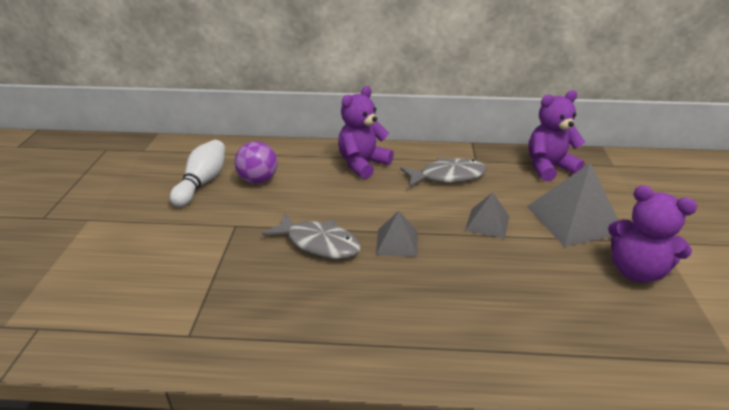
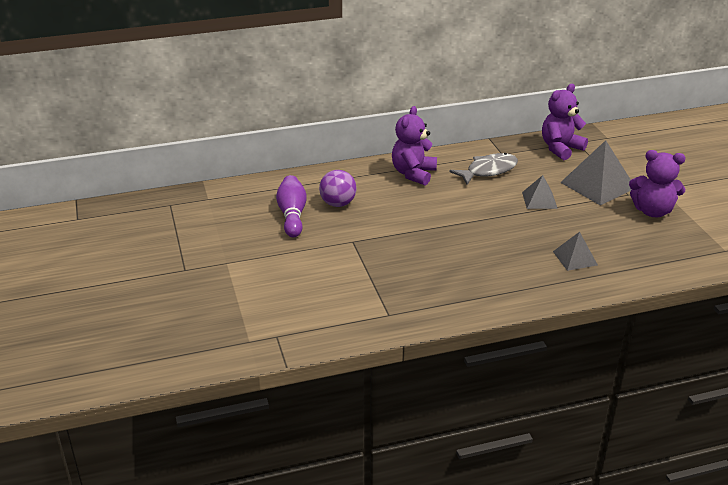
camera: 20 degrees left, 0 degrees up
white bowling pin [170,140,225,207] -> purple bowling pin [276,175,307,237]
grey fish [262,213,361,259] -> none
grey pyramid [376,211,418,257] -> grey pyramid moved to [553,232,598,271]

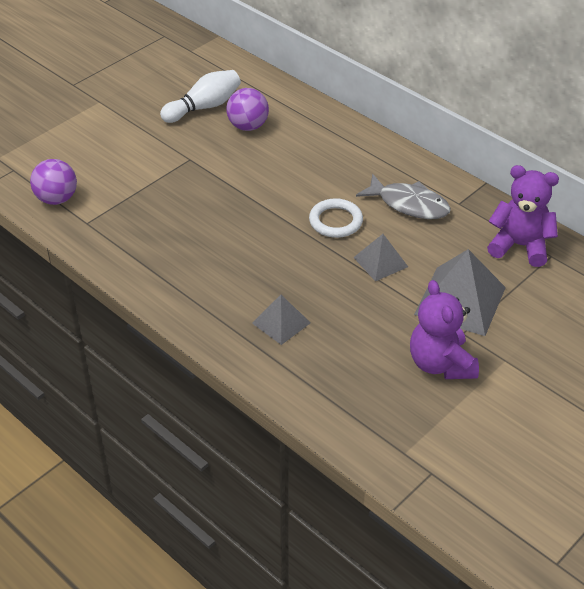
camera: 60 degrees right, 10 degrees up
purple bowling pin [276,175,307,237] -> white bowling pin [160,70,241,123]
purple teddy bear [392,106,437,186] -> none
none -> purple ball [30,159,77,205]
none -> white ring [309,198,363,238]

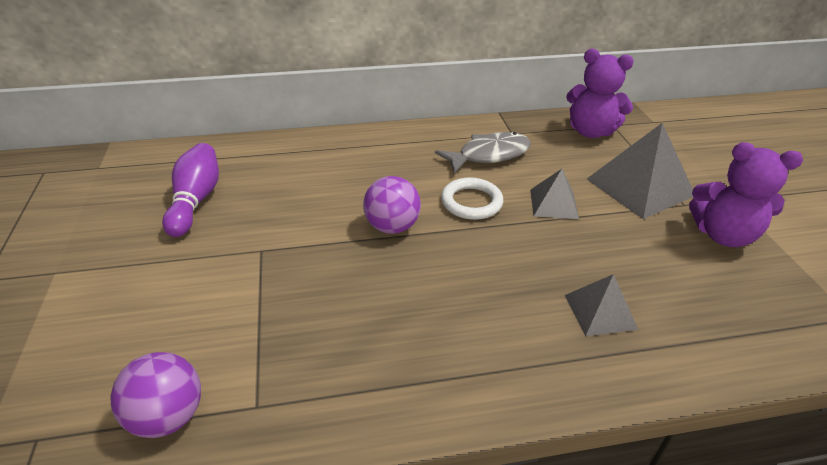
camera: 55 degrees left, 5 degrees down
white bowling pin [160,70,241,123] -> purple bowling pin [162,143,219,237]
purple ball [226,88,269,131] -> purple ball moved to [363,176,421,234]
purple teddy bear [487,165,559,267] -> purple teddy bear turned 120 degrees counterclockwise [566,49,634,138]

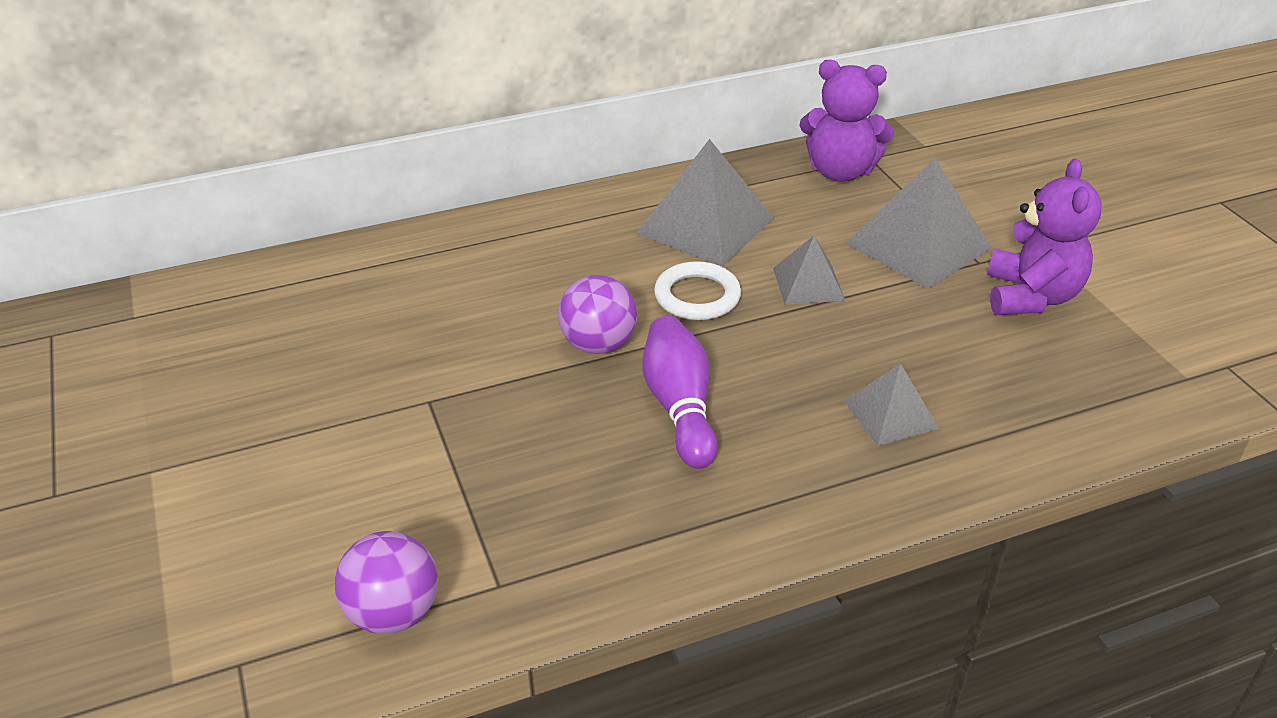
camera: 10 degrees left, 0 degrees up
purple bowling pin [162,143,219,237] -> purple bowling pin moved to [643,316,718,469]
grey fish [435,132,531,173] -> grey pyramid [636,139,774,267]
purple teddy bear [689,142,803,247] -> purple teddy bear turned 90 degrees counterclockwise [987,159,1102,315]

